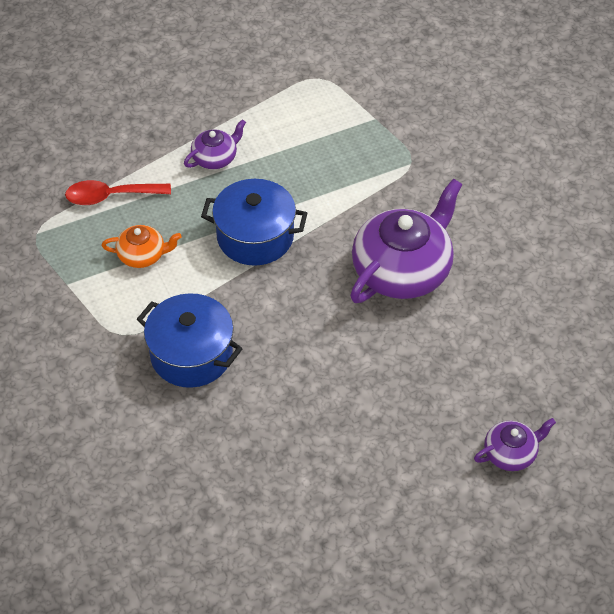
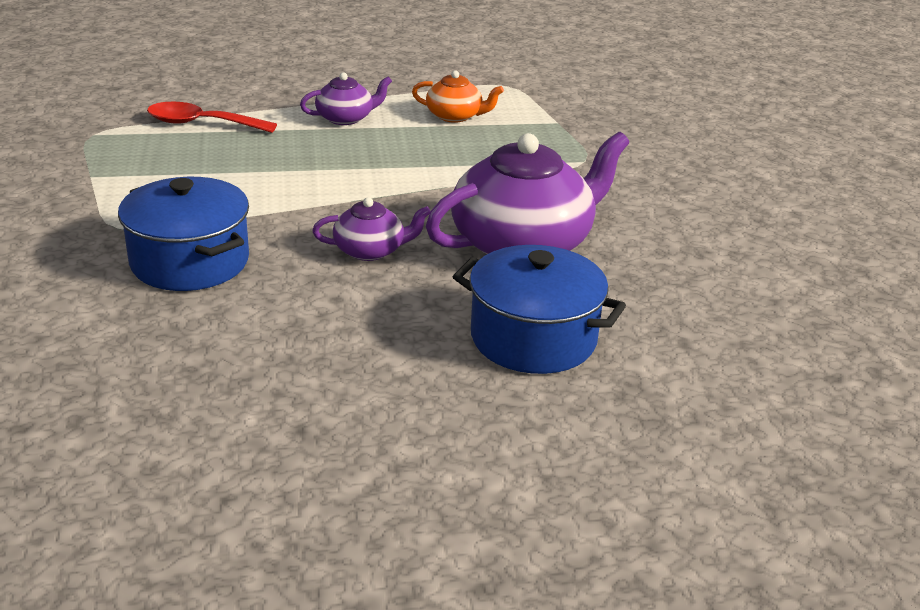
camera: 15 degrees right, 20 degrees down
orange teapot [102,225,182,268] -> orange teapot moved to [412,70,504,123]
blue pot [201,179,307,266] -> blue pot moved to [453,245,626,374]
purple teapot [474,418,556,471] -> purple teapot moved to [312,197,430,261]

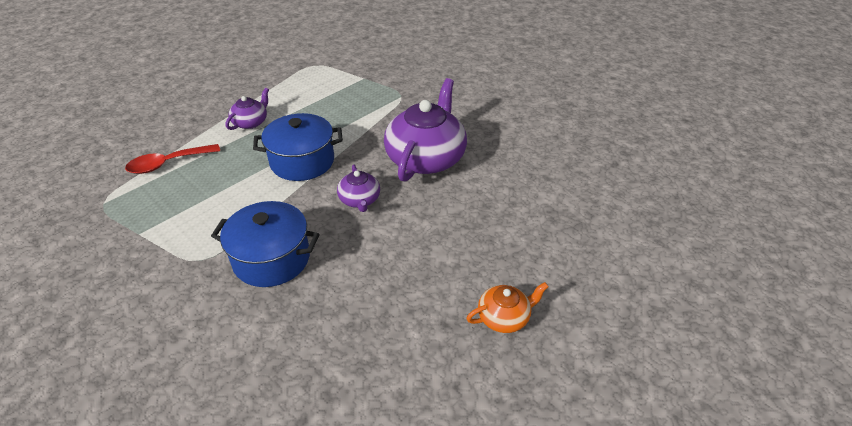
camera: 35 degrees left, 10 degrees up
purple teapot [312,197,430,261] -> purple teapot turned 120 degrees clockwise [337,165,380,212]
orange teapot [412,70,504,123] -> orange teapot moved to [466,282,549,333]
blue pot [453,245,626,374] -> blue pot moved to [253,113,343,181]

